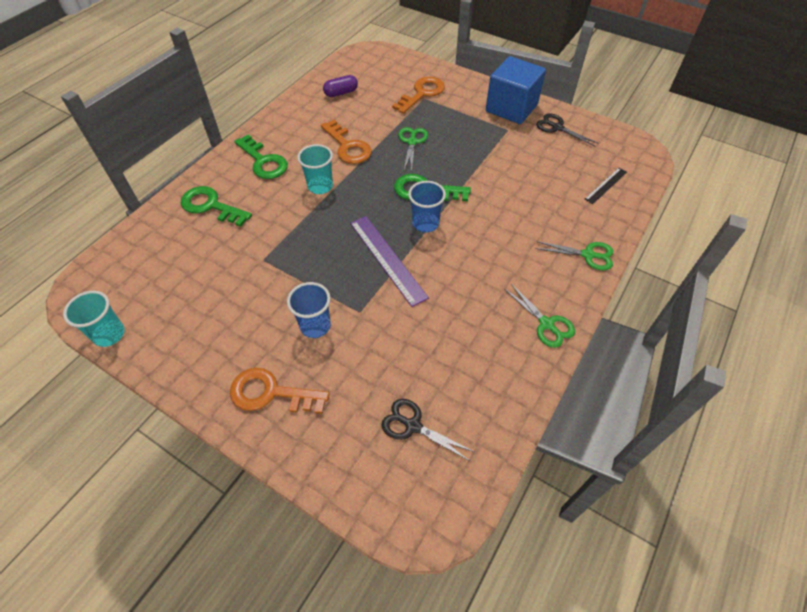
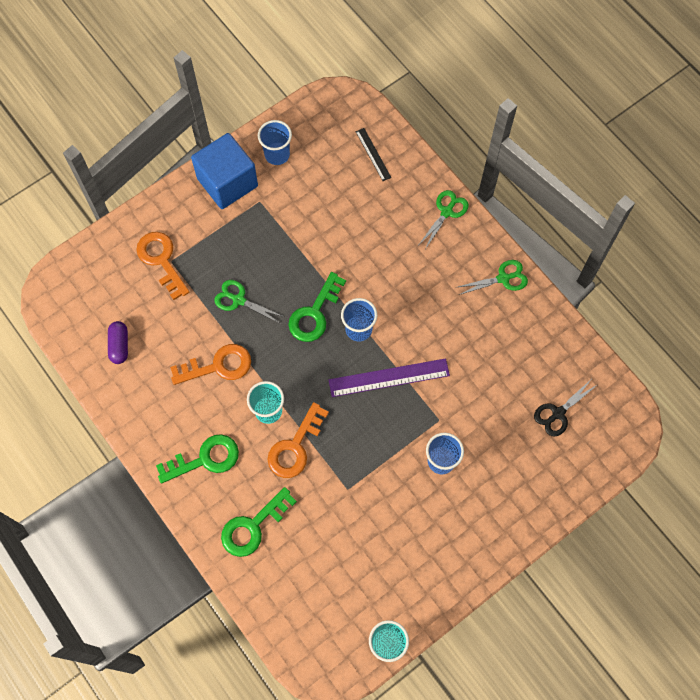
camera: 70 degrees left, 15 degrees up
orange key [230,368,329,414] -> orange key moved to [267,402,329,478]
black scissors [536,113,599,146] -> blue cup [258,120,292,165]

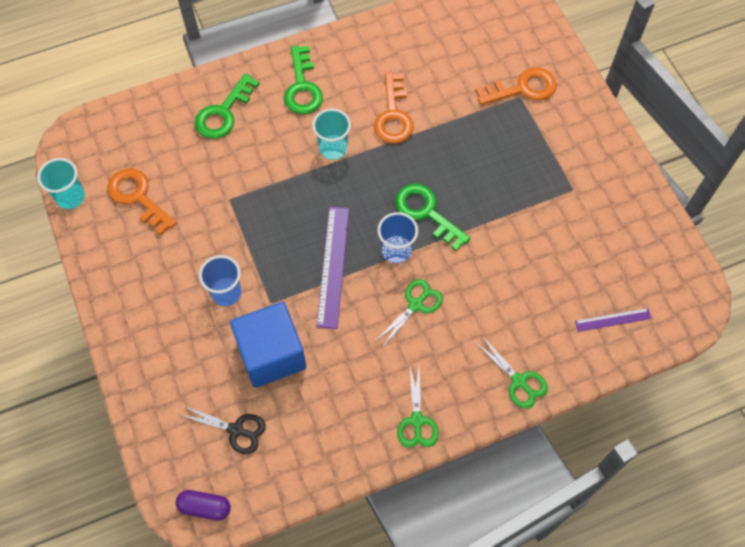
camera: 105 degrees right, 5 degrees down
purple capsule [108,321,128,364] -> purple capsule moved to [176,490,231,520]
blue cube [191,133,258,209] -> blue cube moved to [230,302,306,388]
green scissors [214,280,284,324] -> green scissors moved to [376,279,443,348]
green key [221,487,297,557] -> green key turned 120 degrees counterclockwise [195,73,260,139]
blue cup [258,120,292,165] -> none
orange key [267,402,329,478] -> orange key moved to [108,168,176,235]
black ruler [356,128,391,181] -> purple ruler [575,308,652,332]
black scissors [534,380,597,436] -> black scissors turned 135 degrees clockwise [180,406,266,454]

